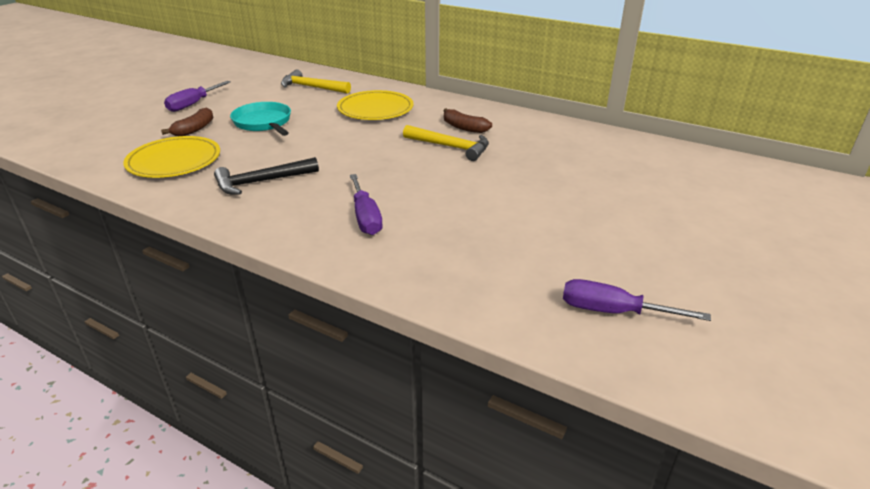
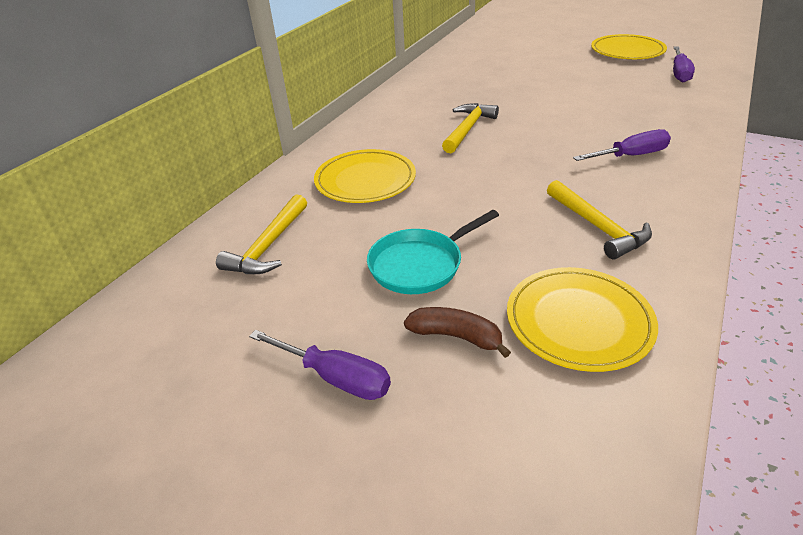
camera: 90 degrees left, 5 degrees up
black hammer [214,157,319,195] -> yellow hammer [547,180,652,259]
brown banana [443,108,492,133] -> none
none -> yellow plate [591,34,667,59]

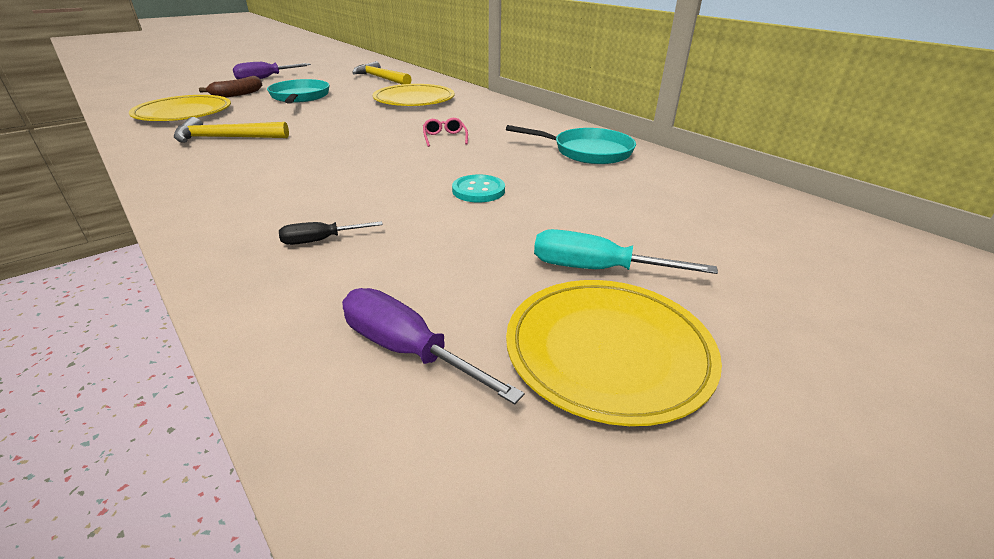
camera: 110 degrees right, 5 degrees down
yellow hammer [442,103,499,153] -> pink glasses [423,118,468,147]
purple screwdriver [573,129,671,161] -> none
none -> black screwdriver [279,221,383,245]
none -> turquoise button [452,175,505,202]
none -> turquoise pan [506,125,636,164]
none -> turquoise screwdriver [534,229,718,274]

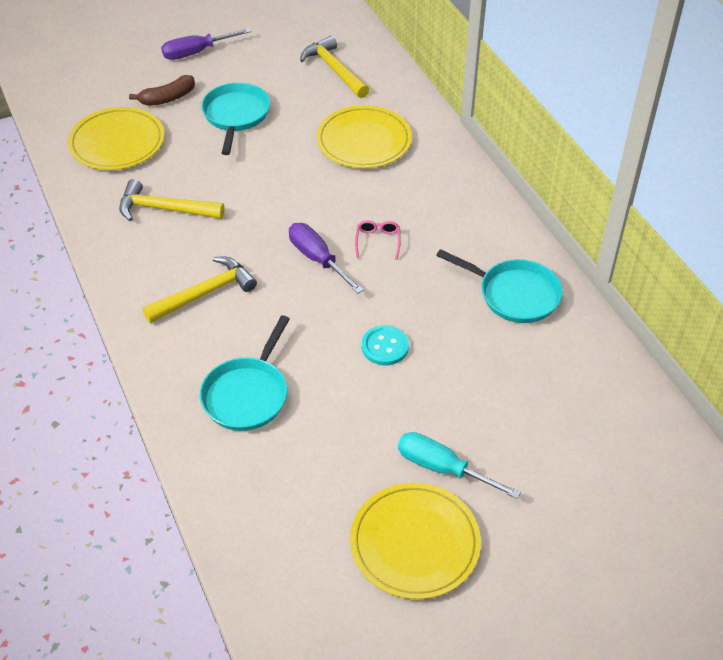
camera: 15 degrees right, 15 degrees up
black screwdriver [279,221,383,245] -> turquoise pan [200,315,290,431]
purple screwdriver [342,288,525,405] -> purple screwdriver moved to [289,223,364,294]
none -> yellow hammer [142,257,257,323]

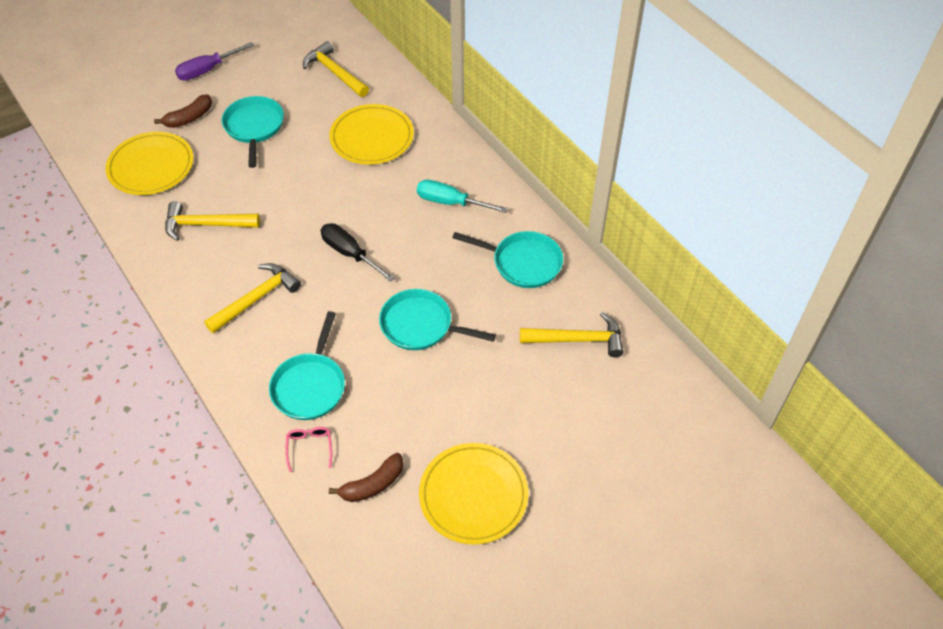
camera: 10 degrees left, 5 degrees up
purple screwdriver [289,223,364,294] -> black screwdriver [321,223,395,282]
pink glasses [355,220,401,260] -> pink glasses moved to [285,427,332,472]
turquoise button [362,325,409,365] -> turquoise pan [379,289,496,350]
turquoise screwdriver [398,432,521,499] -> turquoise screwdriver moved to [417,180,508,213]
none -> brown banana [329,453,403,502]
none -> yellow hammer [520,312,623,357]

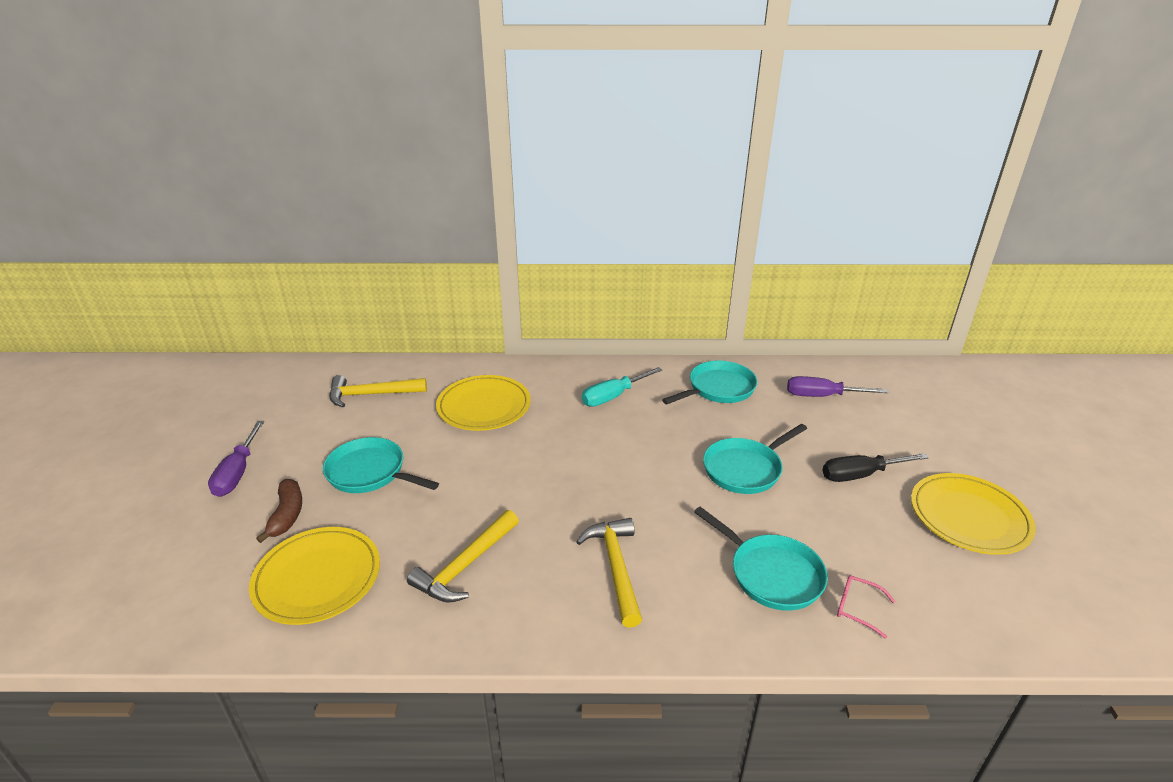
camera: 55 degrees left, 20 degrees down
black screwdriver [321,223,395,282] -> black screwdriver moved to [822,453,929,482]
brown banana [329,453,403,502] -> none
yellow hammer [520,312,623,357] -> purple screwdriver [787,376,888,397]

